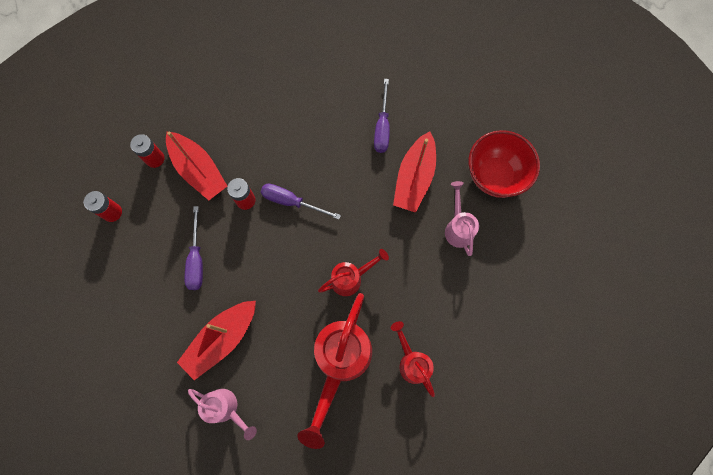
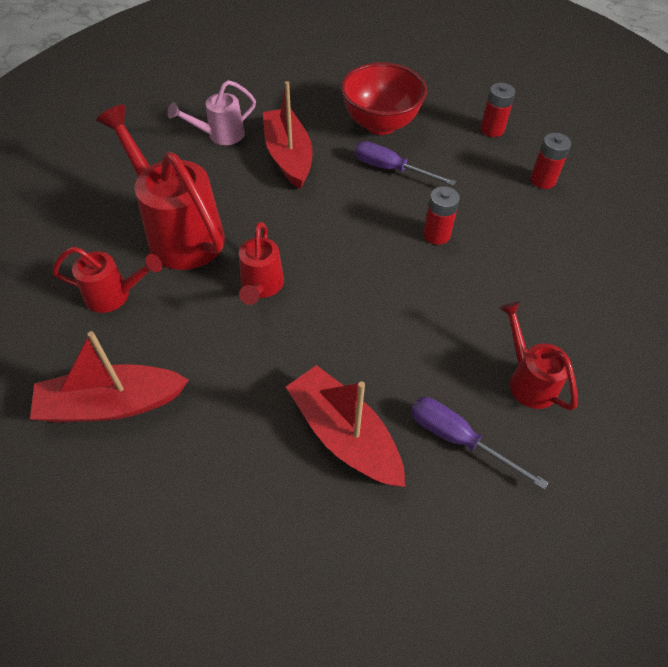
camera: 120 degrees right, 20 degrees down
red boat [166,132,227,200] -> red boat moved to [30,331,189,422]
purple screwdriver [261,183,341,219] -> none
pink watering can [445,181,479,256] -> none
red bowl [469,130,540,198] -> red bowl moved to [341,62,427,135]
none -> red watering can [500,302,578,410]

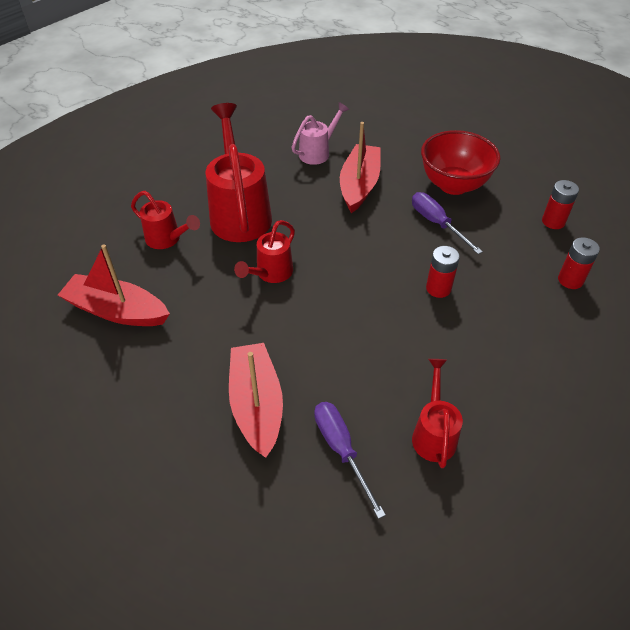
camera: 30 degrees right, 5 degrees down
pink watering can [167,80,256,145] -> pink watering can turned 135 degrees clockwise [291,102,349,165]

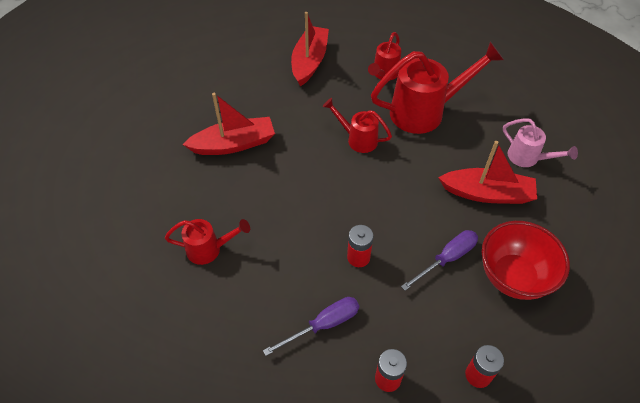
camera: 85 degrees right, 5 degrees up
purple screwdriver [314,402,386,519] -> purple screwdriver moved to [263,297,359,356]

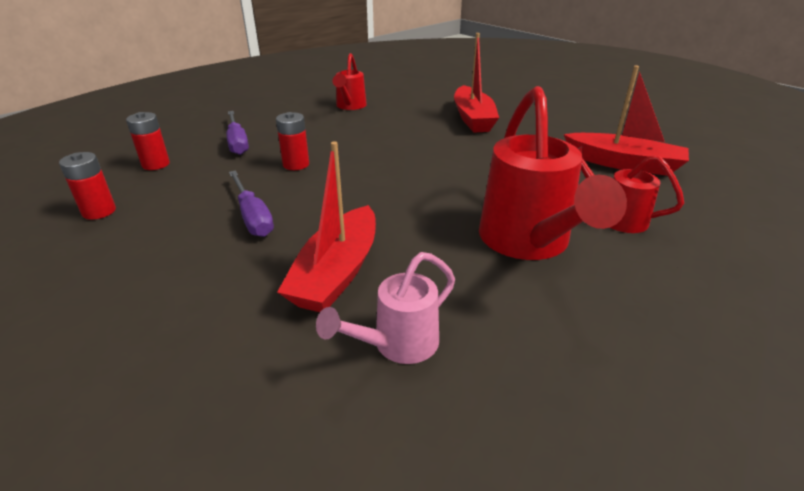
camera: 100 degrees right, 20 degrees down
red watering can [323,98,392,153] -> none
red bowl [482,221,570,300] -> none

